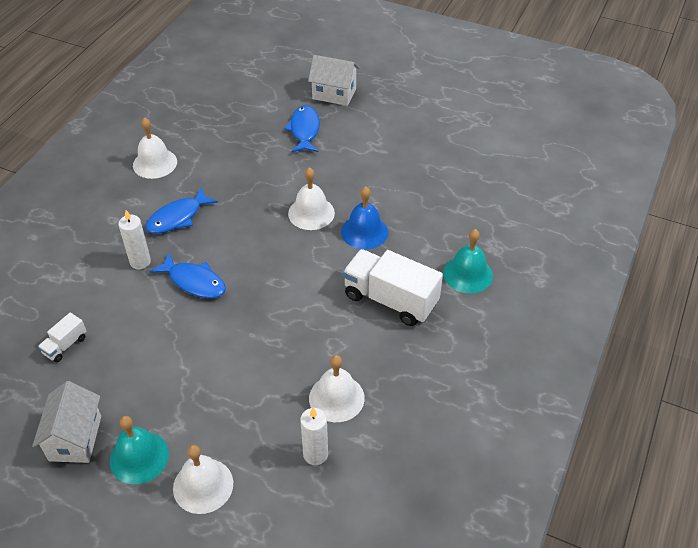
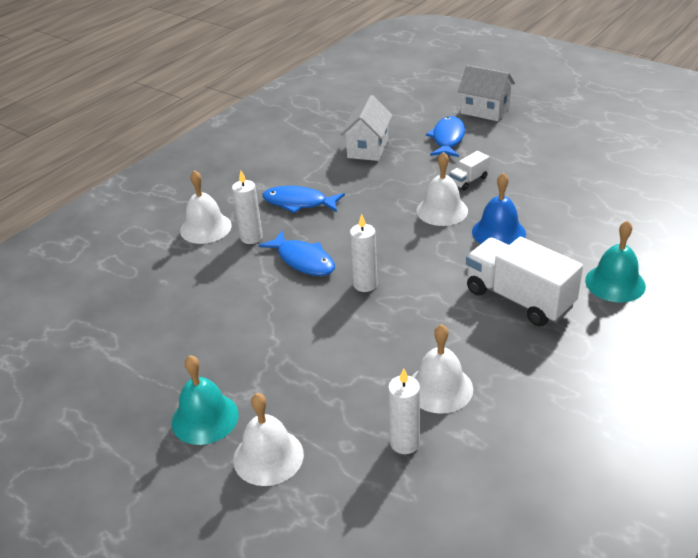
camera: 15 degrees right, 10 degrees down
white house [32,381,101,463] -> white house moved to [341,95,392,161]
white truck [38,312,86,362] -> white truck moved to [449,151,490,191]
white bell [133,118,177,179] -> white bell moved to [180,170,232,244]
blue fish [145,187,218,234] -> blue fish turned 45 degrees clockwise [262,186,345,213]
none -> white candle [350,214,377,292]

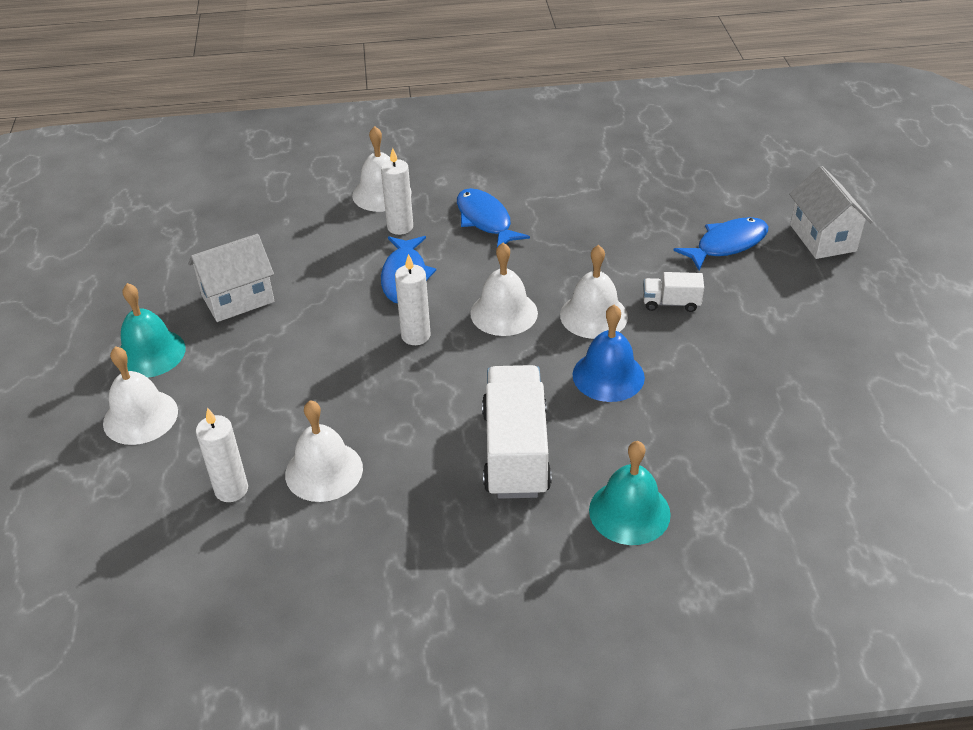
camera: 45 degrees right, 5 degrees up
white house [341,95,392,161] -> white house moved to [188,234,274,322]
none -> white bell [470,243,538,336]

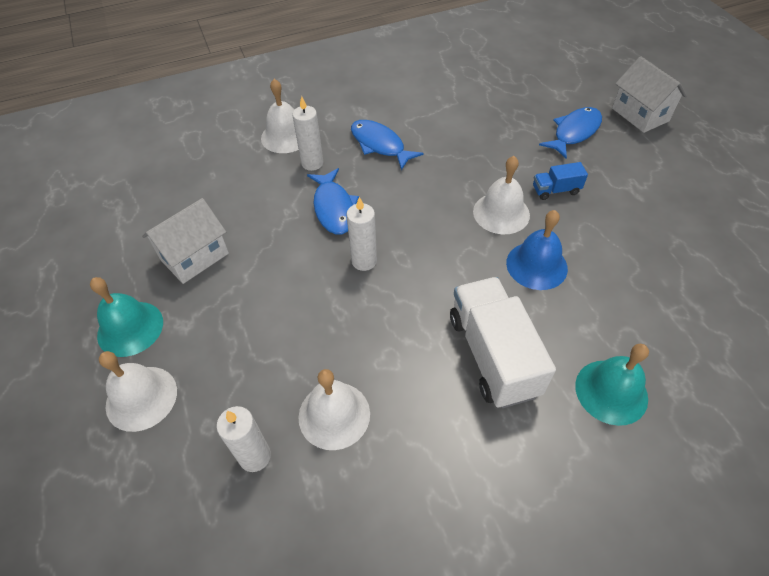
camera: 15 degrees left, 10 degrees up
white bell [470,243,538,336] -> none
white truck [643,272,704,312] -> blue truck [533,162,588,200]

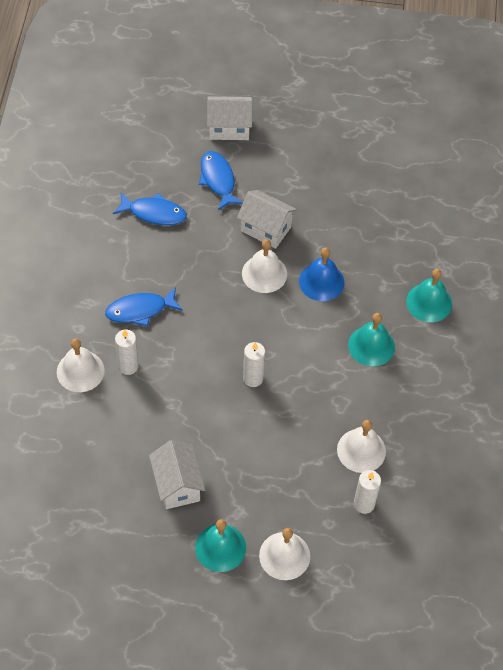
camera: 65 degrees left, 5 degrees up
blue fish [307,168,359,235] -> blue fish moved to [113,193,187,225]
white truck [450,277,556,408] -> turquoise bell [348,313,395,367]
blue truck [533,162,588,200] -> white house [237,190,297,249]

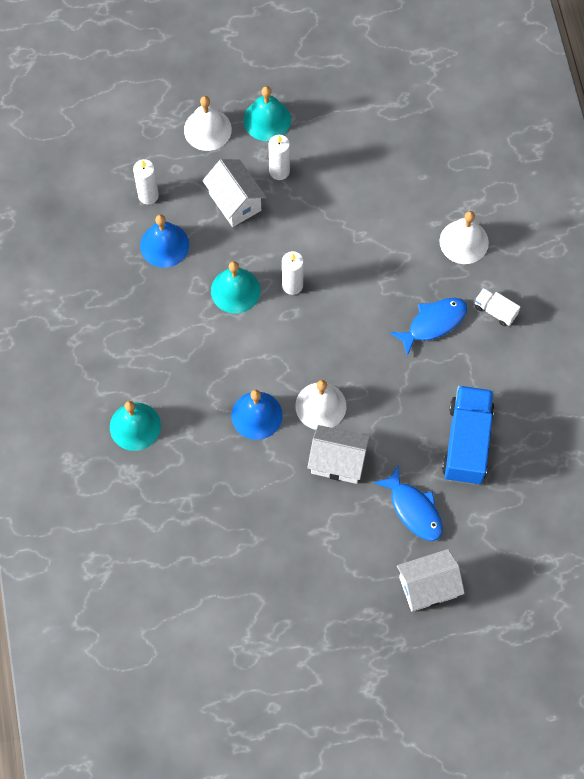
camera: 165 degrees right, 10 degrees up
blue fish [113,193,187,225] -> blue truck [442,386,494,485]
white candle [115,329,139,375] -> white candle moved to [268,135,290,180]
white house [149,440,205,509] -> white house moved to [202,159,266,227]
white bell [337,420,386,473] -> blue bell [140,215,189,268]
turquoise bell [348,313,395,367] -> turquoise bell moved to [211,261,260,314]
none -> white truck [475,288,520,326]

